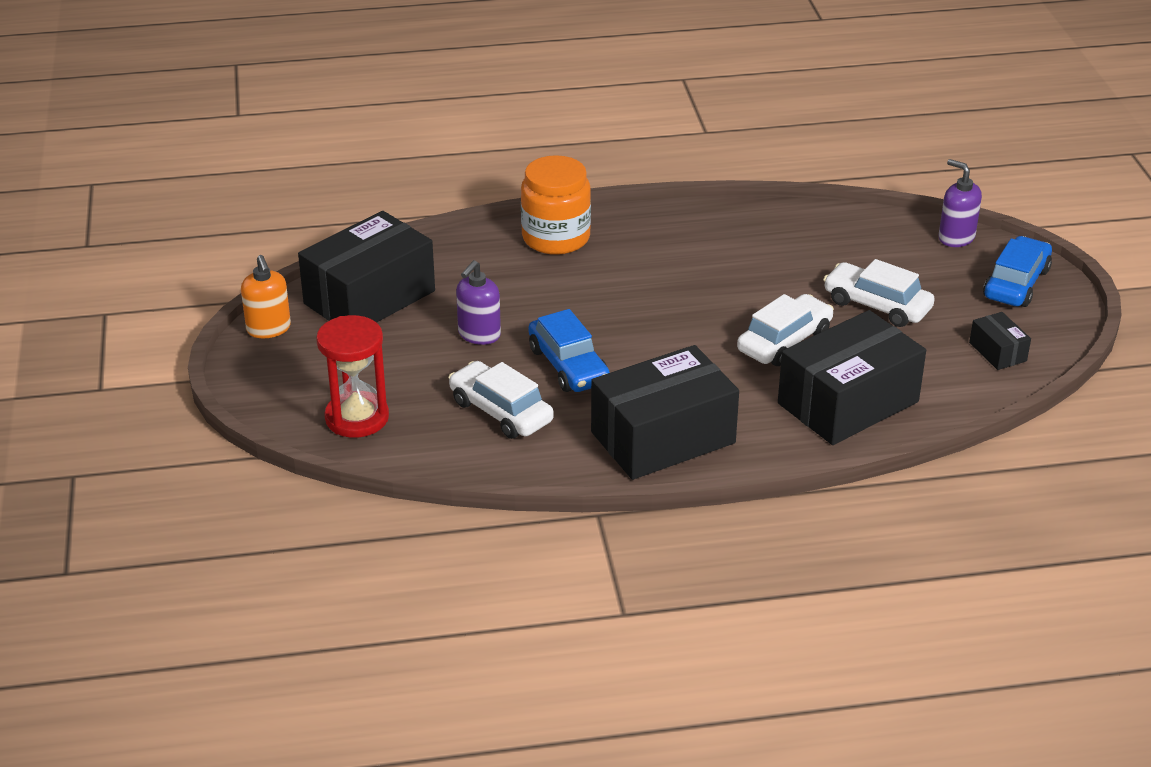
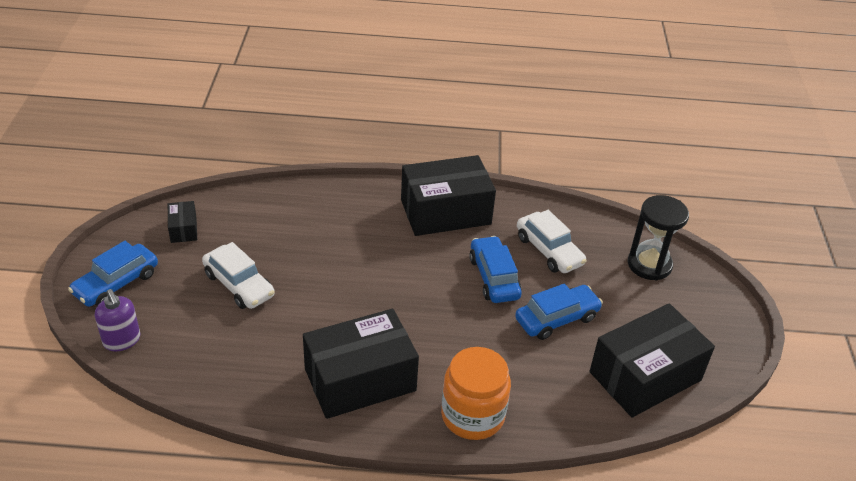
camera: 170 degrees left, 5 degrees up
orange soap dispenser [241,255,291,338] -> none
red hourglass [316,315,389,437] -> black hourglass [628,195,689,280]
purple soap dispenser [456,260,501,345] -> blue car [515,284,603,340]
white car [737,294,834,366] -> none
black box [778,310,926,445] -> black box moved to [303,309,419,419]

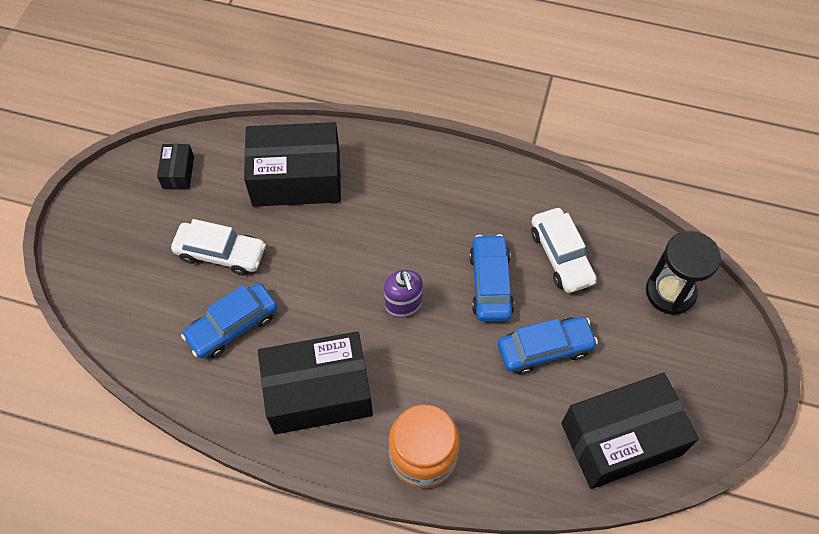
camera: 15 degrees right, 20 degrees up
blue car [68,241,158,307] -> blue car moved to [181,283,277,359]
purple soap dispenser [95,289,140,351] -> purple soap dispenser moved to [384,270,423,318]
white car [202,242,275,309] -> white car turned 45 degrees counterclockwise [171,219,266,275]
black box [401,155,496,236] -> black box moved to [244,122,341,207]

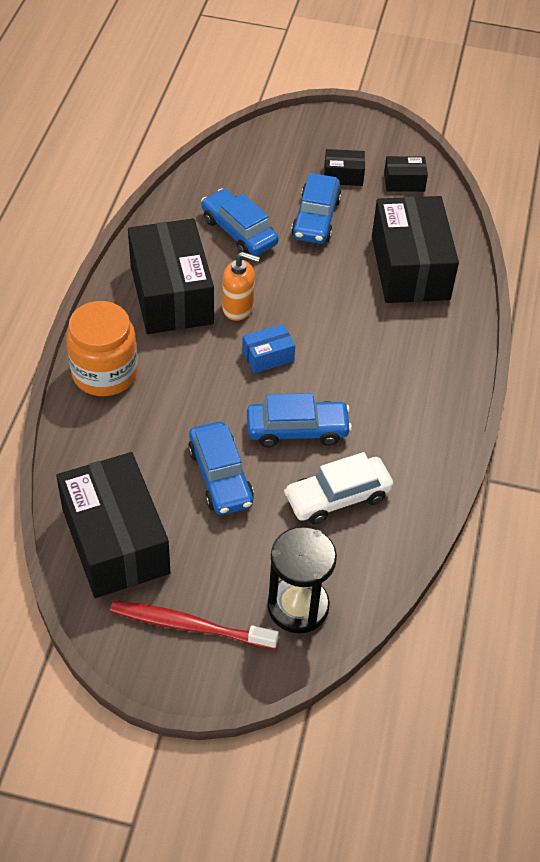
camera: 85 degrees right, 10 degrees down
white car [171,219,266,275] -> blue car [291,173,341,244]
purple soap dispenser [384,270,423,318] -> blue box [242,324,295,374]
none -> red toothbrush [110,601,279,650]
none -> orange soap dispenser [222,252,260,321]
none -> black box [324,149,365,186]

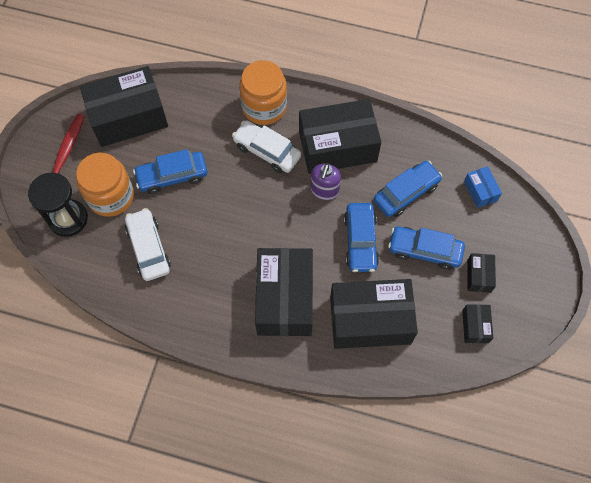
camera: 95 degrees right, 15 degrees up
orange soap dispenser [222,252,260,321] -> purple soap dispenser [311,163,341,200]
blue box [242,324,295,374] -> blue box moved to [464,166,502,208]
blue car [247,393,352,447] -> blue car moved to [344,203,379,272]
none -> orange jar [76,153,134,217]
none -> white car [232,120,301,173]
none -> black box [255,248,313,336]

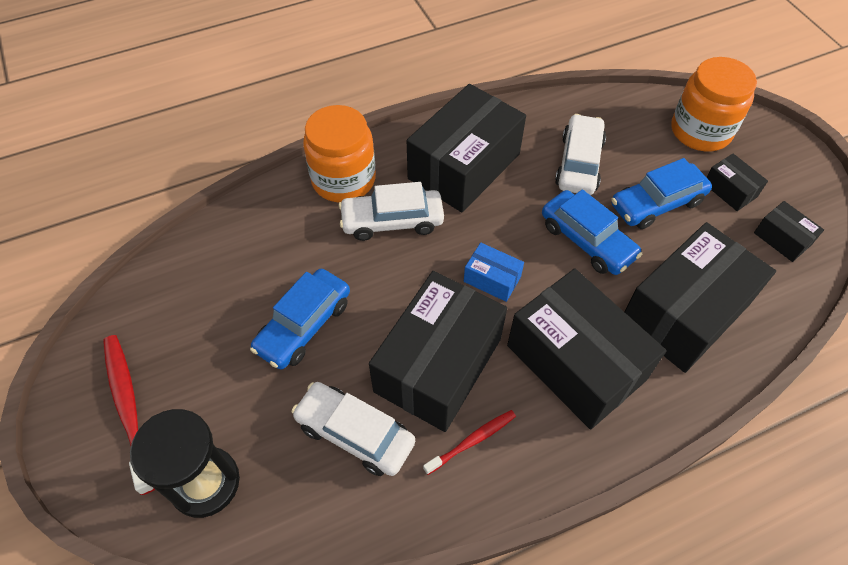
camera: 40 degrees left, 10 degrees down
orange jar [76,153,134,217] -> orange jar moved to [671,57,757,151]
black box [80,66,168,147] -> black box moved to [369,271,507,432]
purple soap dispenser [311,163,341,200] -> none
blue car [373,161,442,217] -> white car [555,114,606,195]
blue box [464,166,502,208] -> blue box moved to [464,243,524,302]
none -> red toothbrush [423,410,516,475]

